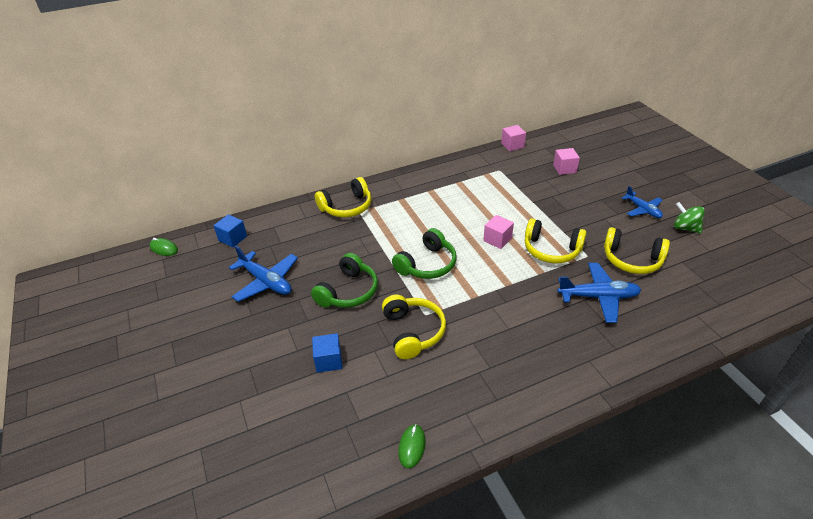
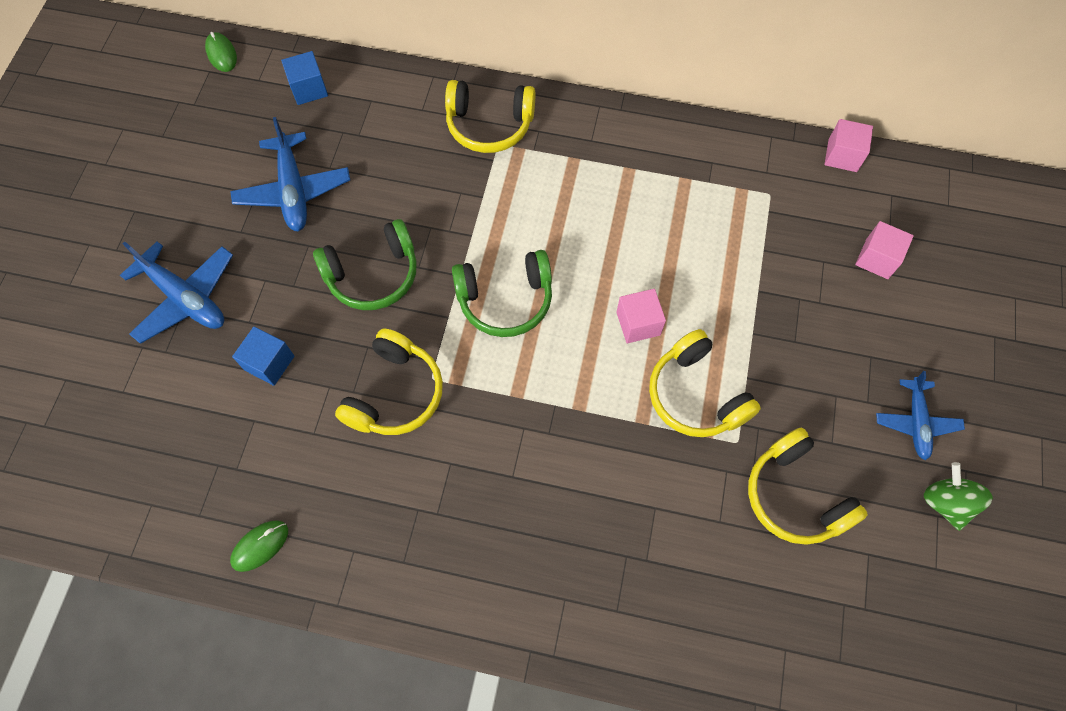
camera: 35 degrees right, 25 degrees up
blue plane [557,263,641,323] -> blue plane moved to [120,241,233,344]

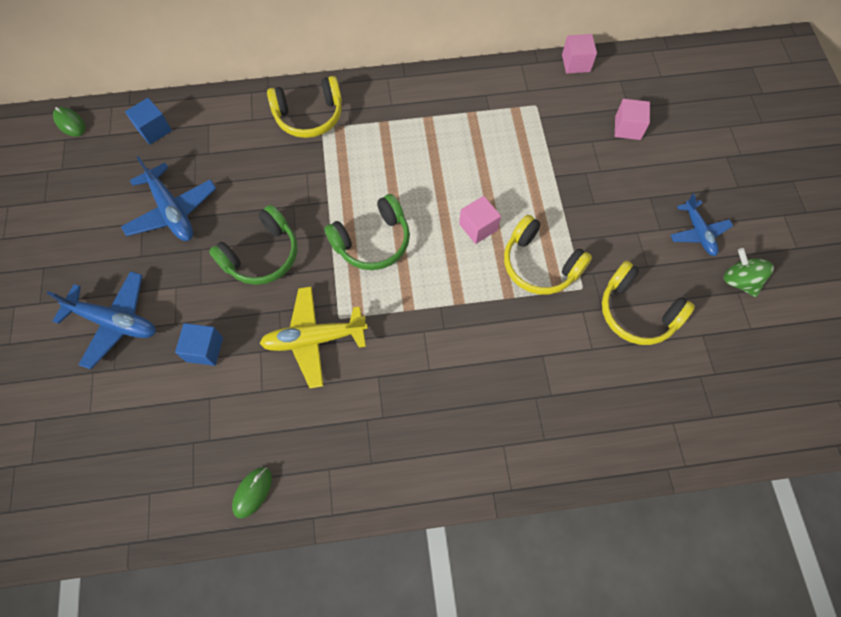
camera: 20 degrees left, 0 degrees up
yellow headphones [335,329,443,435] -> yellow plane [260,286,368,389]

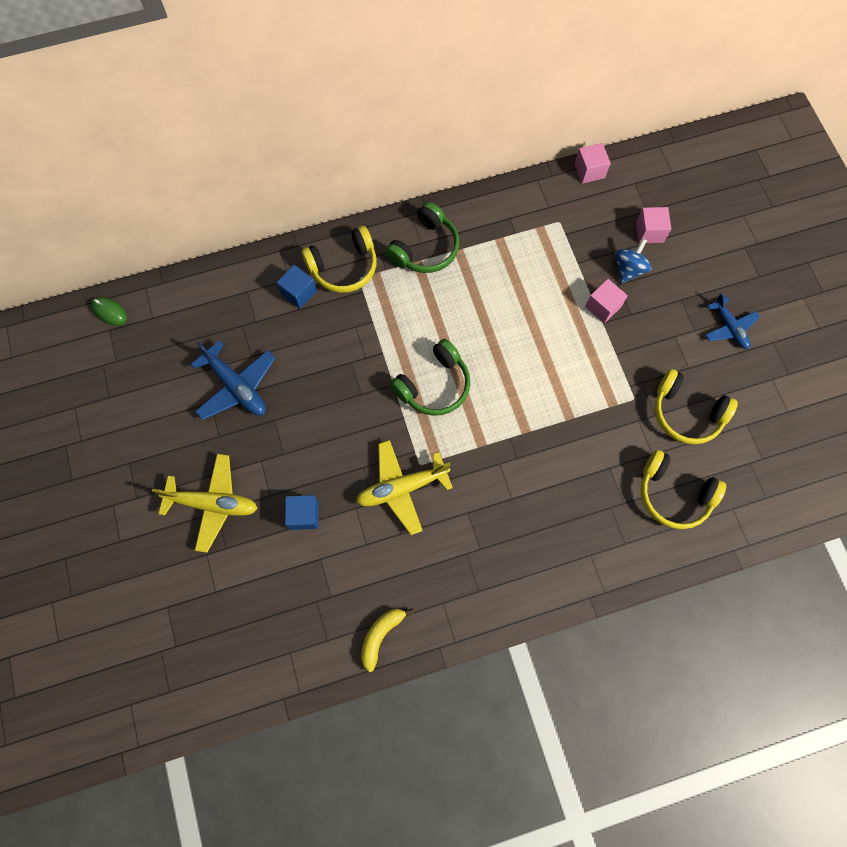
camera: 10 degrees left, 5 degrees up
blue plane [47,271,156,369] -> yellow plane [152,454,258,553]
blue cube [125,98,172,145] -> blue cube moved to [276,265,317,309]
green headphones [209,205,297,285] -> green headphones moved to [385,202,459,273]
green mouse [232,467,272,519] -> yellow banana [361,609,414,672]
pink cube [459,196,501,244] -> pink cube moved to [585,279,628,323]
yellow headphones [504,215,592,295] -> yellow headphones moved to [641,450,726,529]
green spinning top [724,248,774,297] -> none
none -> blue spinning top [615,239,652,284]

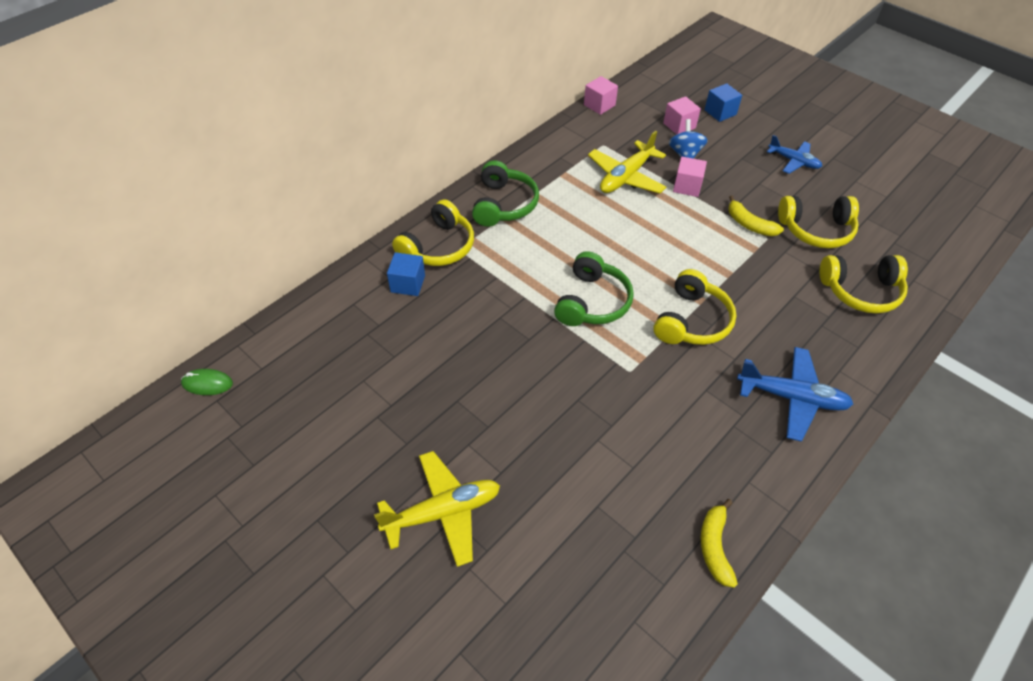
camera: 30 degrees left, 20 degrees down
blue plane [191,340,275,420] -> blue plane moved to [737,347,853,442]
blue cube [285,495,318,530] -> blue cube moved to [704,83,742,122]
yellow plane [356,440,453,535] -> yellow plane moved to [588,131,666,193]
none -> yellow headphones [653,269,736,345]
none -> yellow banana [728,195,784,236]

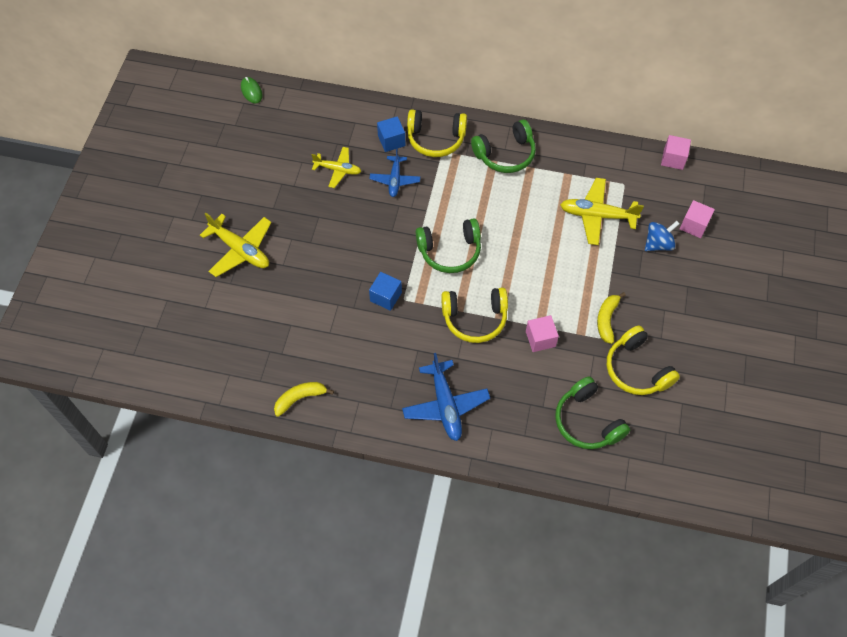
camera: 60 degrees right, 10 degrees up
pink cube [673,157,707,197] -> pink cube moved to [526,315,559,352]
blue cube [704,83,742,122] -> blue cube moved to [369,272,402,311]
blue plane [767,135,822,174] -> blue plane moved to [369,148,420,197]
yellow headphones [820,255,908,313] -> green headphones [555,377,630,449]
none -> yellow plane [312,147,361,188]

